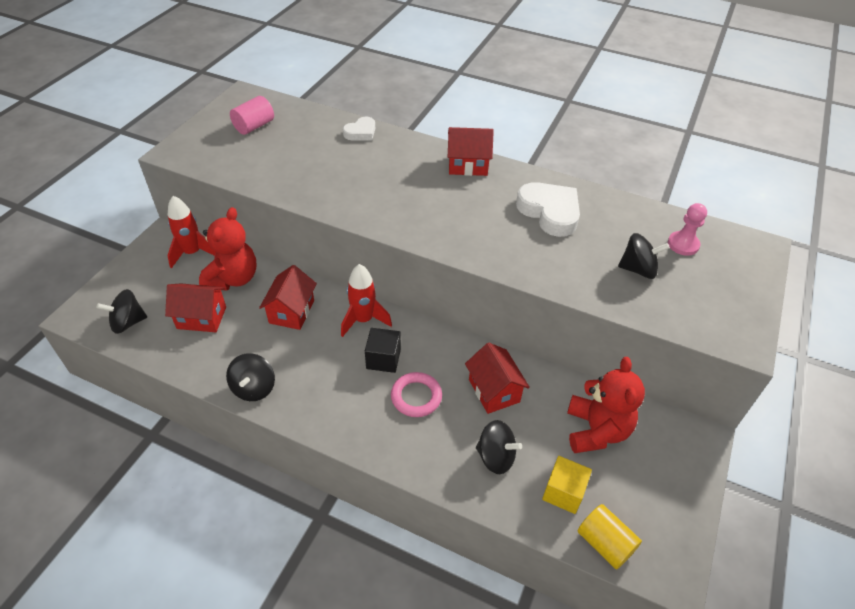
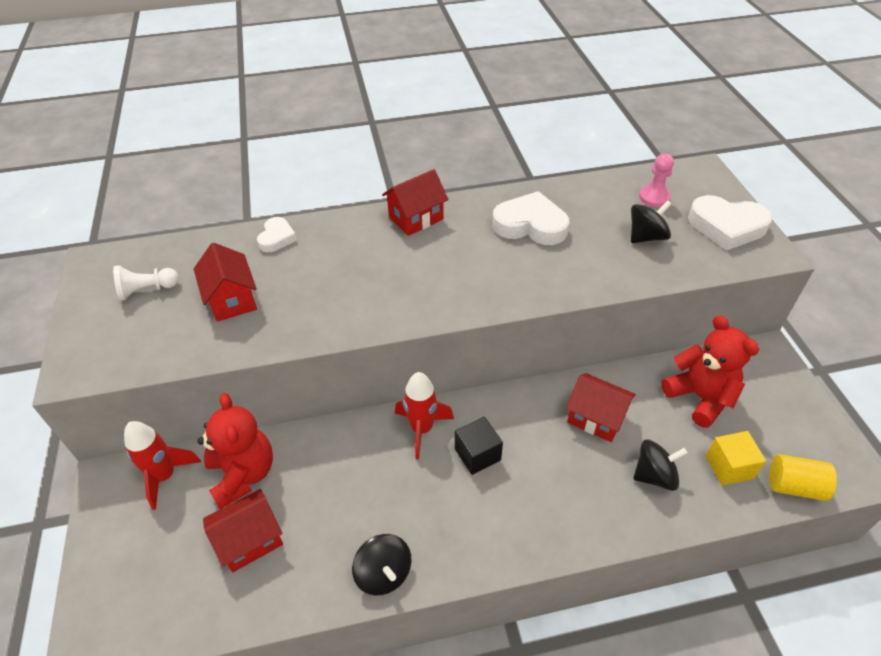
camera: 35 degrees left, 0 degrees up
black spinning top [96,289,147,334] -> none
pink cylinder [230,96,274,135] -> white pawn [113,265,179,301]
red house [259,265,317,330] -> red house moved to [194,243,257,322]
pink ring [391,372,442,417] -> none
none -> white heart [688,195,773,251]

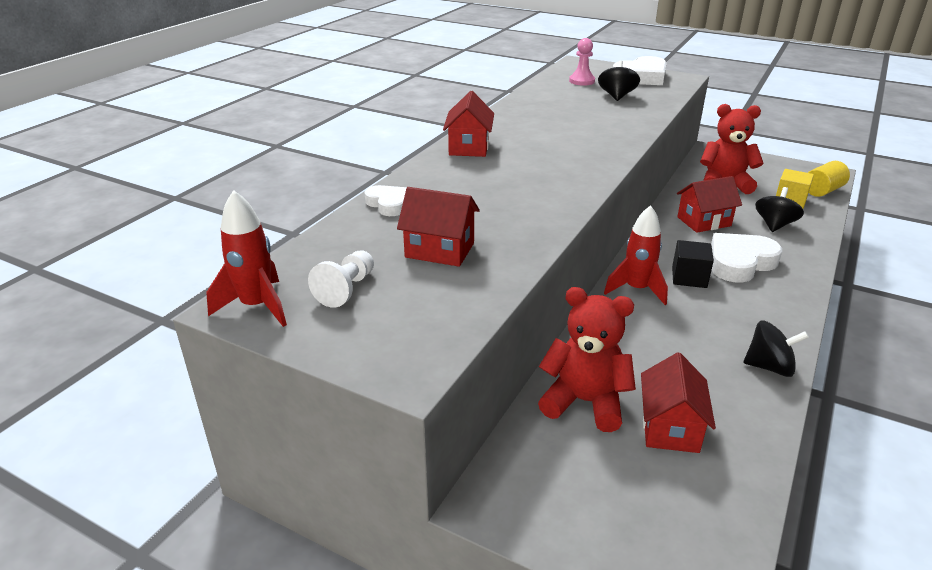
camera: 50 degrees left, 15 degrees down
red rocket [124,421,201,510] -> red rocket moved to [207,190,287,327]
white heart [492,191,570,245] -> white heart moved to [711,233,782,282]

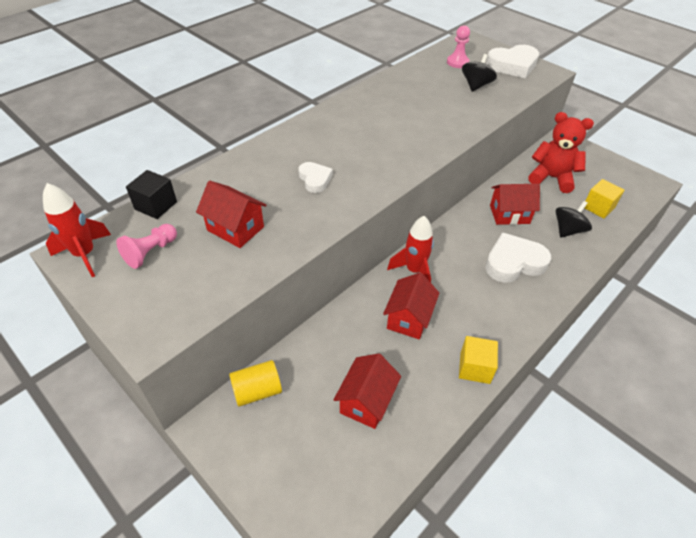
camera: 15 degrees right, 15 degrees up
white pawn [308,250,374,308] -> pink pawn [116,224,177,269]
white heart [365,185,407,216] -> white heart moved to [298,162,333,193]
red house [443,91,494,157] -> red house moved to [383,272,439,339]
red teddy bear [538,287,636,432] -> none
black cube [672,240,714,288] -> black cube moved to [126,170,177,219]
black spinning top [744,320,809,377] -> yellow cube [459,336,498,384]
yellow cylinder [808,161,850,197] -> yellow cylinder moved to [229,360,282,407]

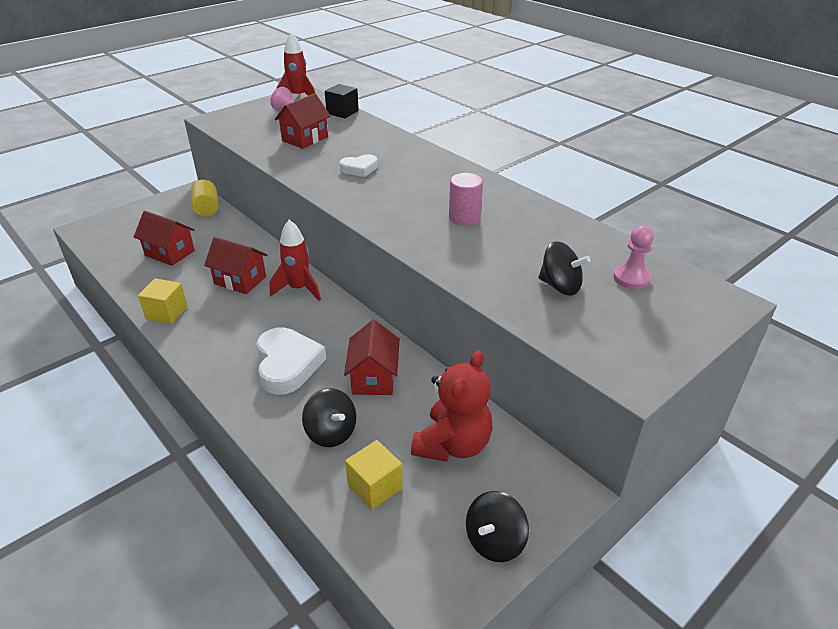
camera: 95 degrees right, 10 degrees down
white heart [486,45,539,78] -> none
none -> pink cylinder [449,173,483,226]
none -> black spinning top [466,491,529,562]

